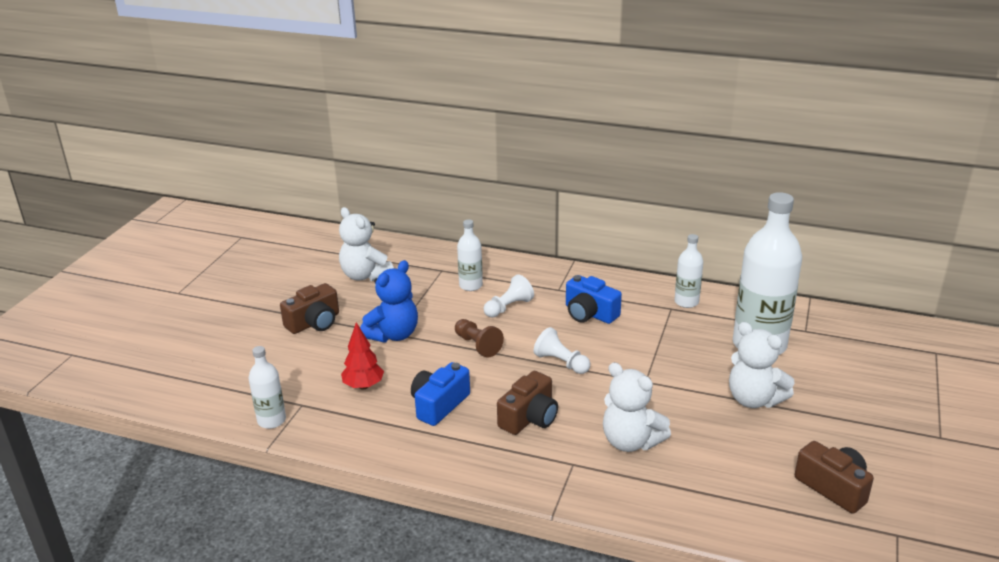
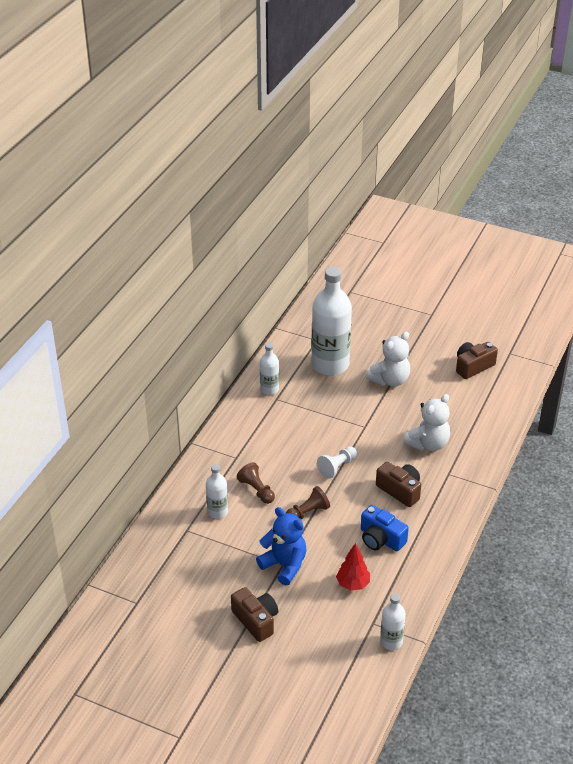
camera: 85 degrees left, 10 degrees up
white teddy bear [339,207,394,281] -> none
white pawn [484,274,534,318] -> brown pawn [237,462,275,504]
blue camera [566,275,622,324] -> none

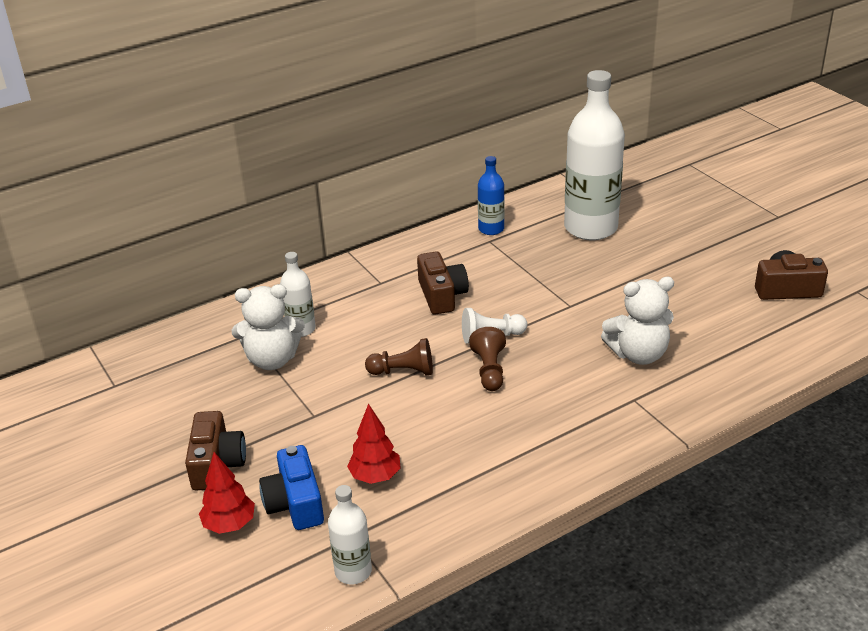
camera: 35 degrees right, 5 degrees down
brown pawn [237,462,275,504] -> brown pawn moved to [469,327,506,391]
blue teddy bear [256,507,307,585] -> none
white bottle [260,343,279,395] -> blue bottle [478,156,505,235]
blue camera [361,505,409,551] -> blue camera moved to [259,445,324,530]
white teddy bear [366,332,410,387] -> white teddy bear moved to [232,284,305,370]
brown camera [376,462,421,507] -> brown camera moved to [417,251,469,315]
none -> red tree [199,452,255,534]

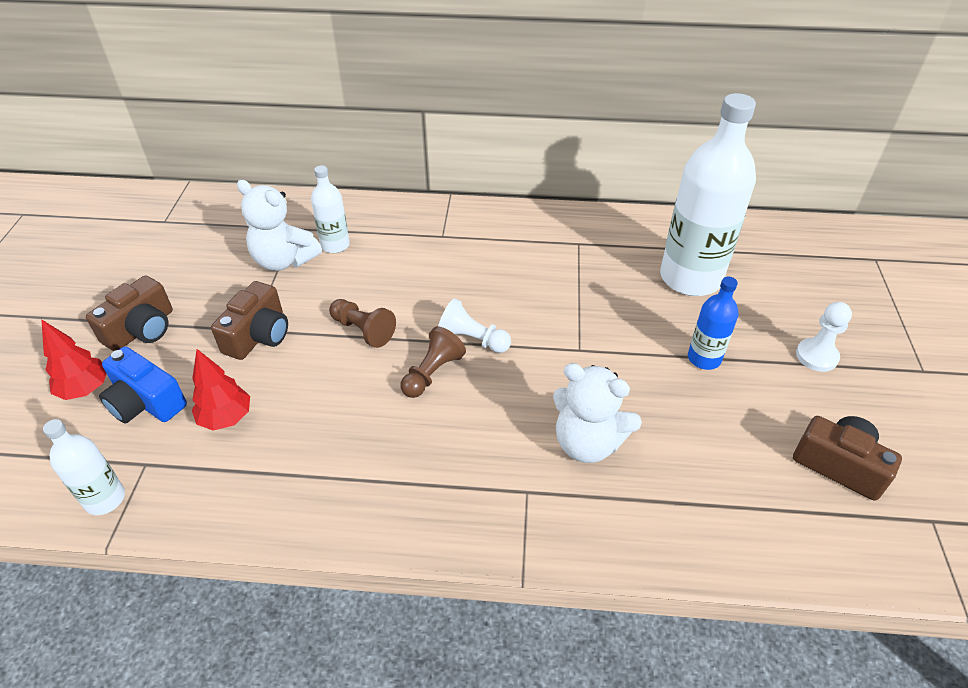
camera: 35 degrees right, 10 degrees up
blue camera [259,445,324,530] -> blue camera turned 75 degrees counterclockwise [99,346,187,423]
brown camera [417,251,469,315] -> brown camera moved to [211,281,288,360]
blue bottle [478,156,505,235] -> blue bottle moved to [688,277,738,370]
none -> white pawn [796,302,852,372]

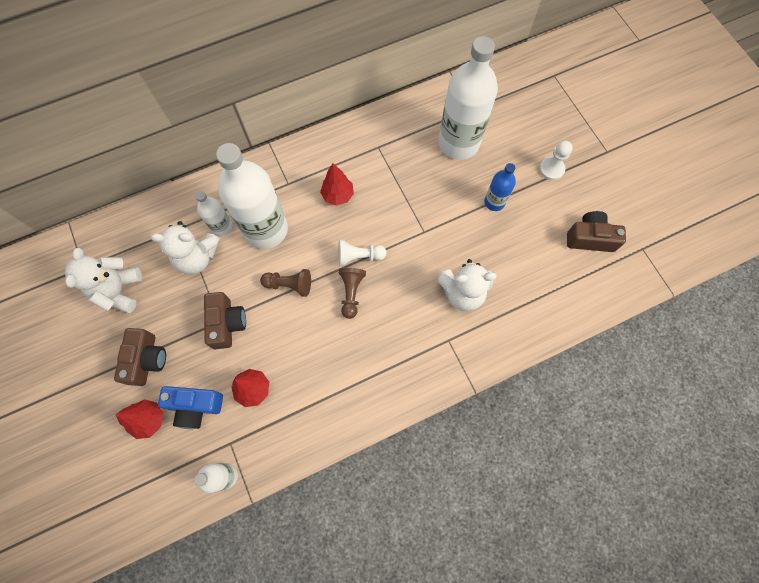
camera: 30 degrees left, 25 degrees up
none -> white teddy bear [65,248,142,313]
none -> white bottle [216,143,288,249]
none -> red tree [320,163,354,206]

